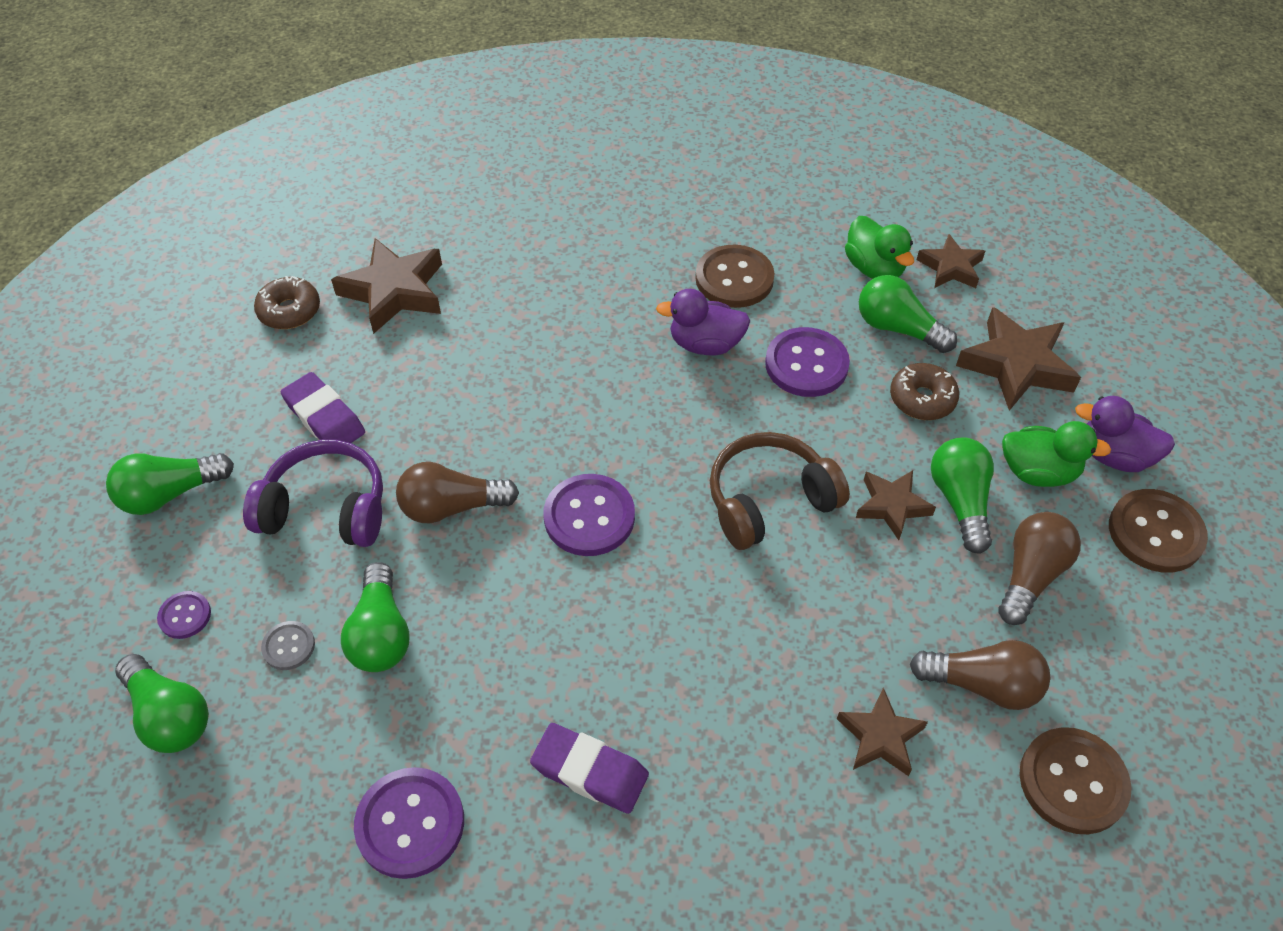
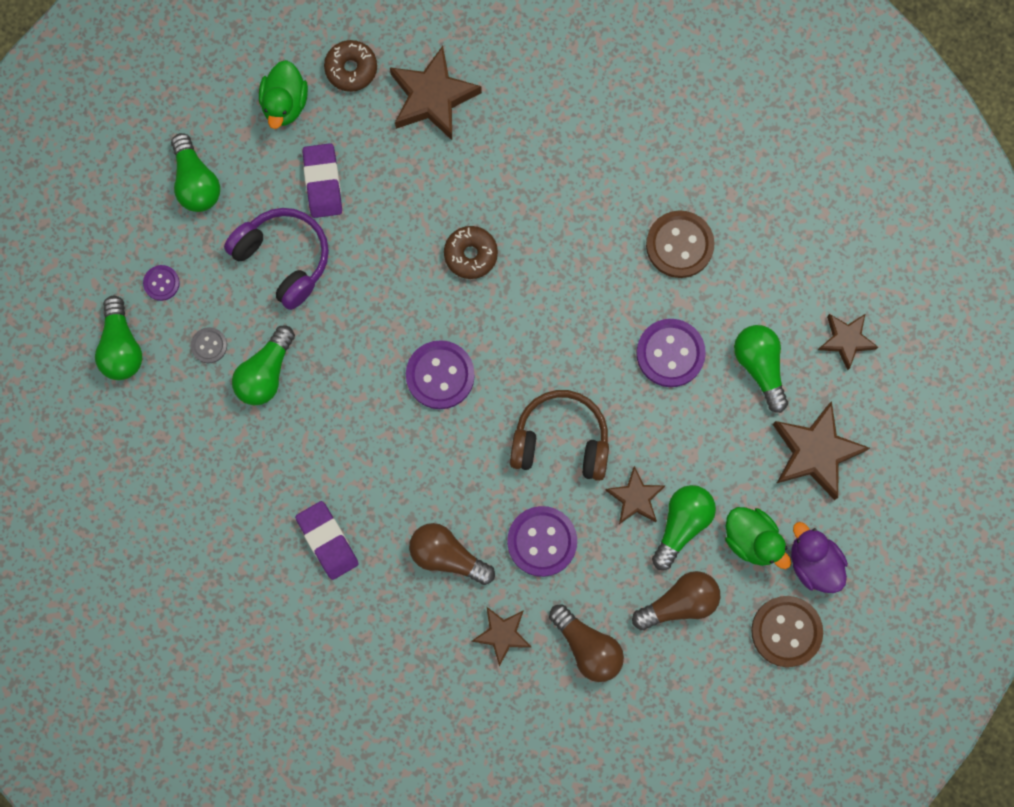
camera: 35 degrees right, 25 degrees up
green light bulb [106,453,234,515] -> green light bulb turned 120 degrees counterclockwise [171,133,220,212]
purple button [354,767,464,879] -> purple button moved to [507,506,577,577]
brown light bulb [396,462,519,523] -> brown light bulb moved to [409,523,495,585]
purple duck [656,289,750,355] -> none
green duck [845,216,914,279] -> green duck moved to [259,60,308,129]
brown donut [890,363,959,420] -> brown donut moved to [444,226,498,279]
brown button [1019,727,1131,834] -> none

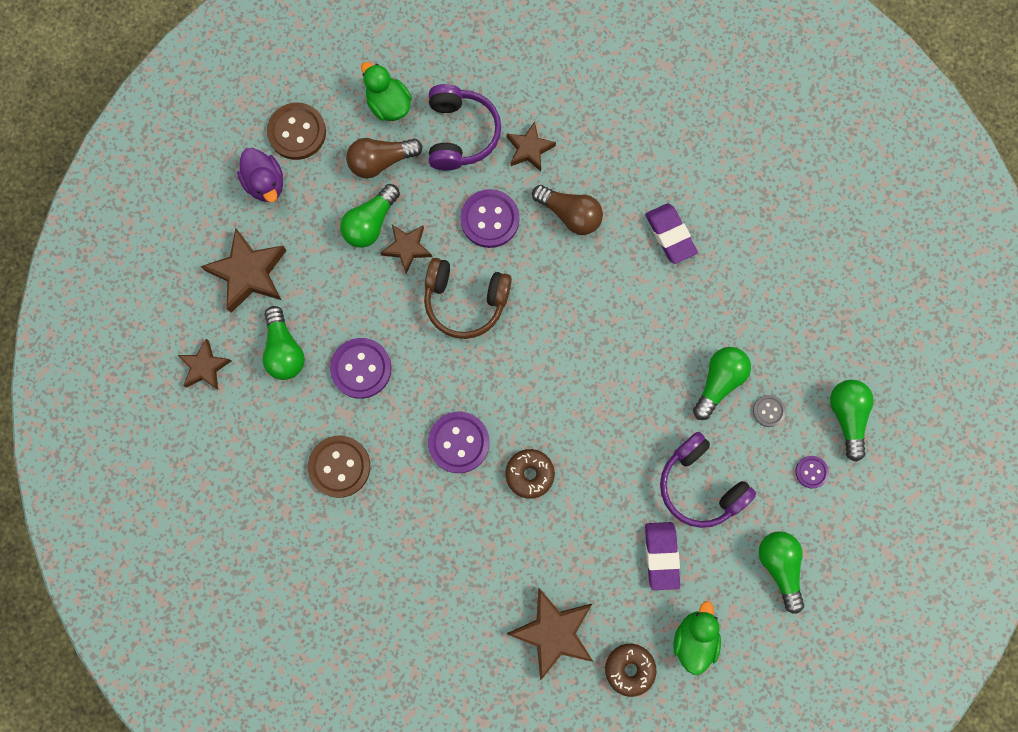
camera: 175 degrees left, 0 degrees up
purple button [406,340,475,409] -> purple button moved to [428,412,489,473]
brown light bulb [549,604,624,682] -> purple headphones [429,84,501,171]
green duck [725,507,791,569] -> green duck moved to [361,62,412,121]

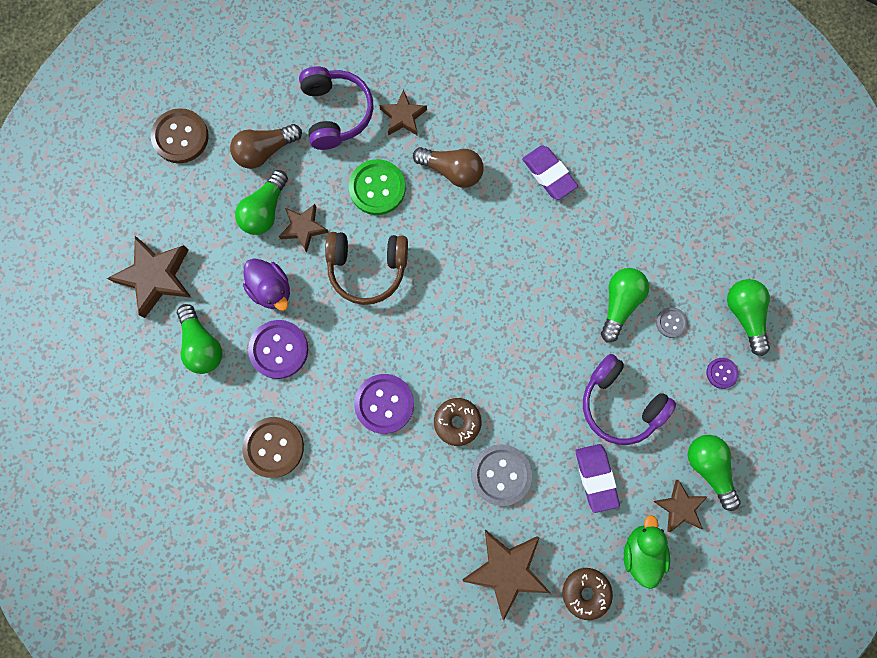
camera: 10 degrees left, 0 degrees up
brown star [178,339,231,390] -> brown star moved to [653,480,708,532]
purple duck [237,148,283,202] -> purple duck moved to [243,259,290,311]
green duck [361,62,412,121] -> none
purple button [460,189,519,248] -> green button [349,159,406,215]
none -> grey button [471,444,532,506]

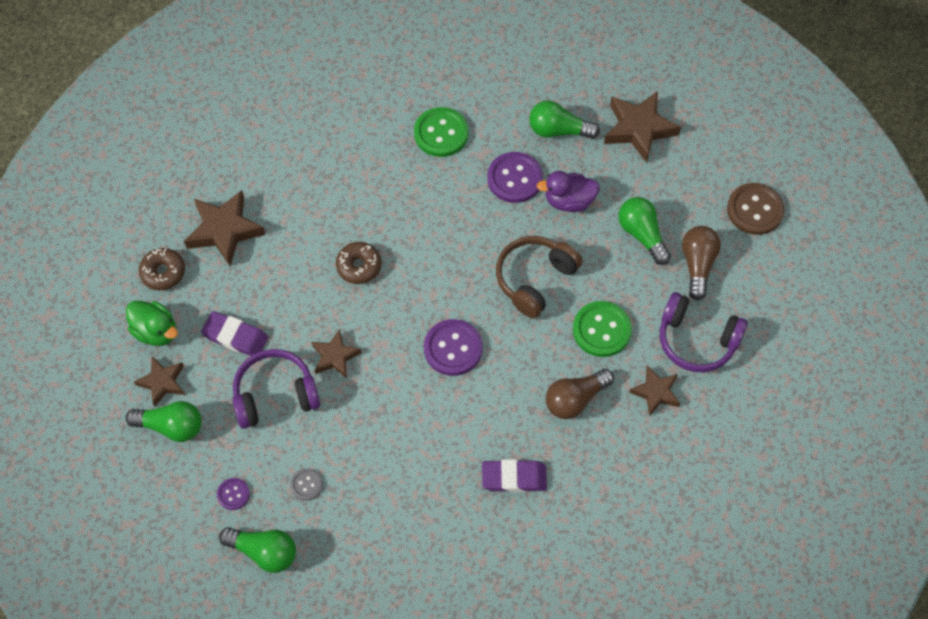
camera: 125 degrees right, 15 degrees down
brown button [242,417,304,478] -> green button [414,107,468,157]
brown star [279,204,329,252] -> brown star moved to [311,329,362,378]
purple button [354,374,414,434] -> purple button moved to [424,319,483,376]
grey button [471,444,532,506] -> none
green light bulb [601,268,649,342] -> none

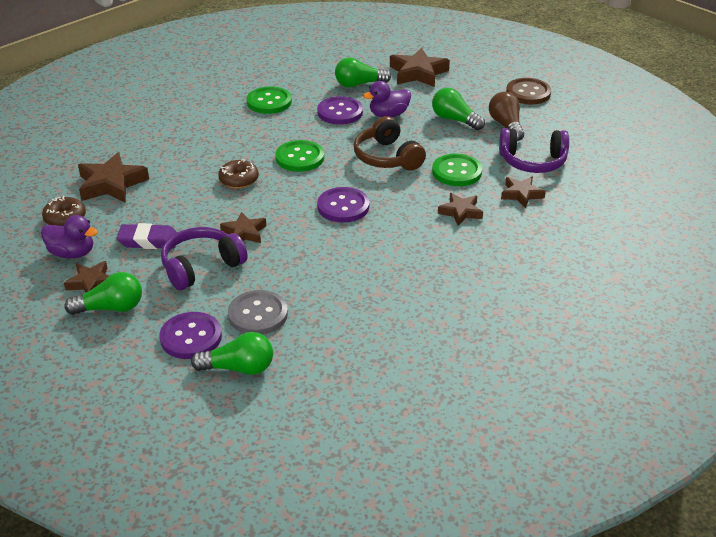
camera: 20 degrees left, 25 degrees down
green duck [126,301,178,346] -> purple duck [41,215,98,258]
purple button [217,478,250,510] -> purple button [159,312,222,359], size x1.90
grey button [290,468,323,500] -> grey button [228,290,288,335], size x1.90
purple eraser [482,459,547,492] -> none
brown headphones [496,236,583,318] -> brown headphones turned 45 degrees counterclockwise [354,116,426,171]
brown light bulb [546,369,614,419] -> brown star [438,193,483,226]
none -> green button [275,140,324,172]

